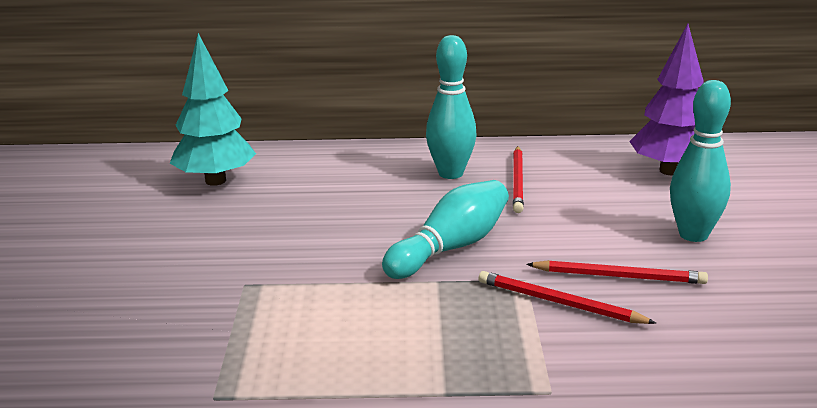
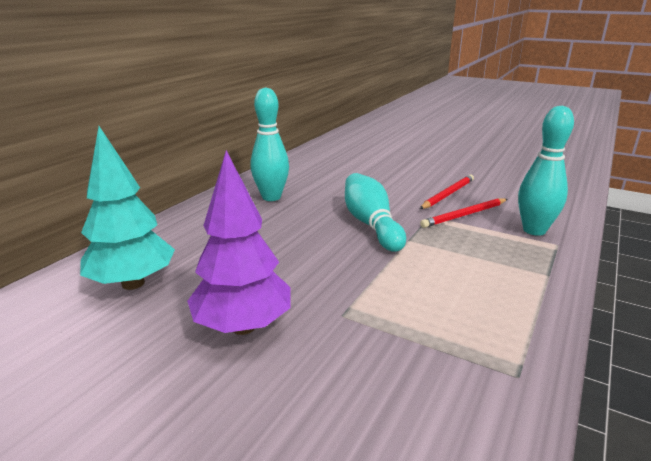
camera: 60 degrees left, 0 degrees up
red pencil [513,146,524,213] -> none
purple tree [629,24,703,175] -> purple tree moved to [187,150,291,335]
turquoise bowling pin [670,80,731,242] -> turquoise bowling pin moved to [518,106,574,236]

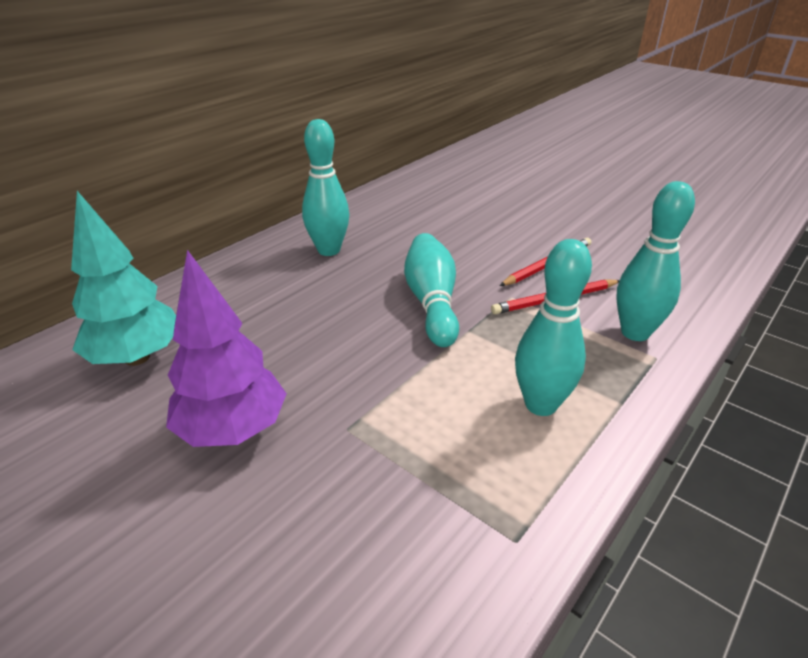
camera: 10 degrees right, 10 degrees up
none -> turquoise bowling pin [515,239,592,416]

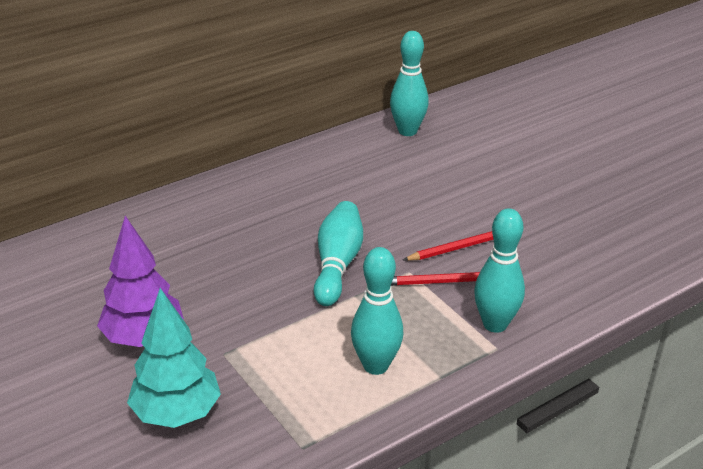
camera: 15 degrees right, 0 degrees up
turquoise tree [71,191,176,366] -> turquoise tree moved to [127,288,221,428]
turquoise bowling pin [302,119,349,256] -> turquoise bowling pin moved to [390,31,429,136]

